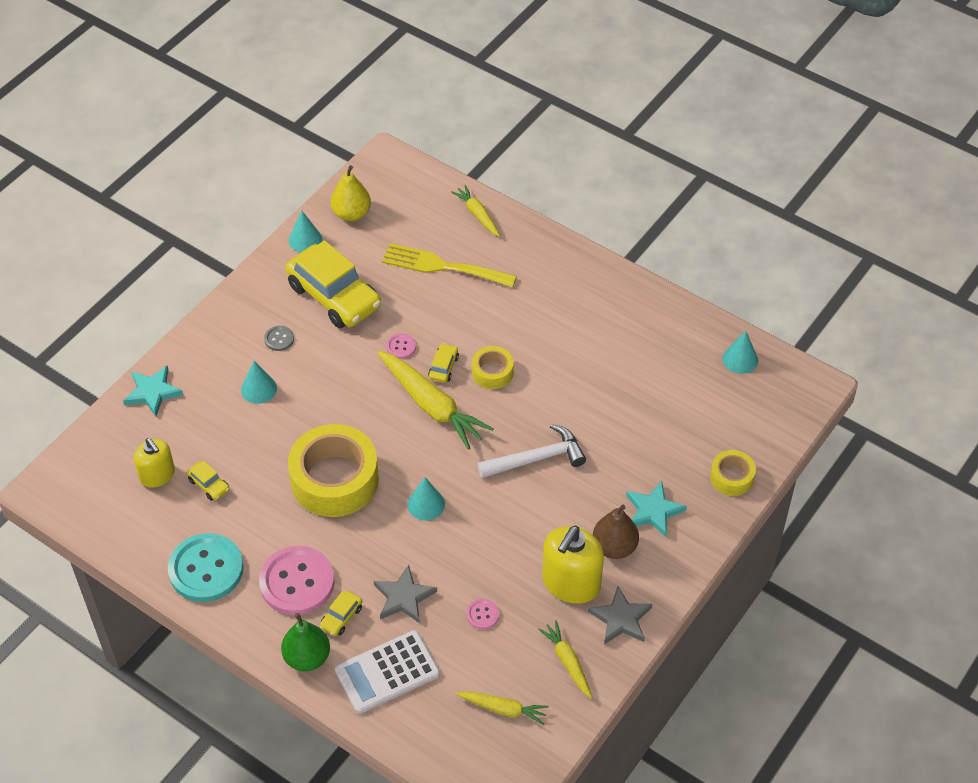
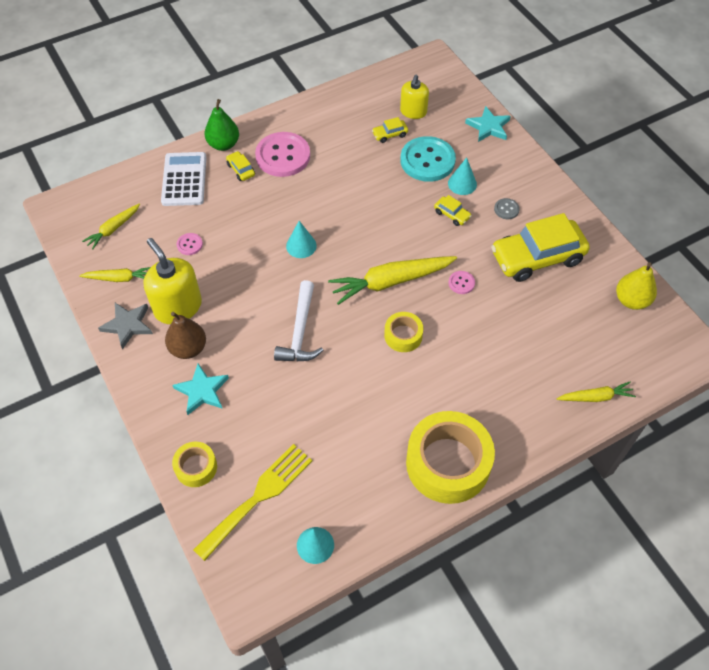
camera: 115 degrees right, 5 degrees up
yellow soap dispenser [134,438,175,488] -> yellow soap dispenser turned 60 degrees counterclockwise [400,75,429,119]
turquoise button [168,533,244,602] -> turquoise button moved to [400,136,456,182]
yellow tape [288,424,379,517] -> yellow tape moved to [406,411,495,504]
turquoise cone [289,210,322,252] -> none
grey star [374,565,437,623] -> none
yellow fork [382,243,517,287] -> yellow fork moved to [193,444,312,561]
yellow car [428,343,459,383] -> yellow car moved to [434,195,472,226]

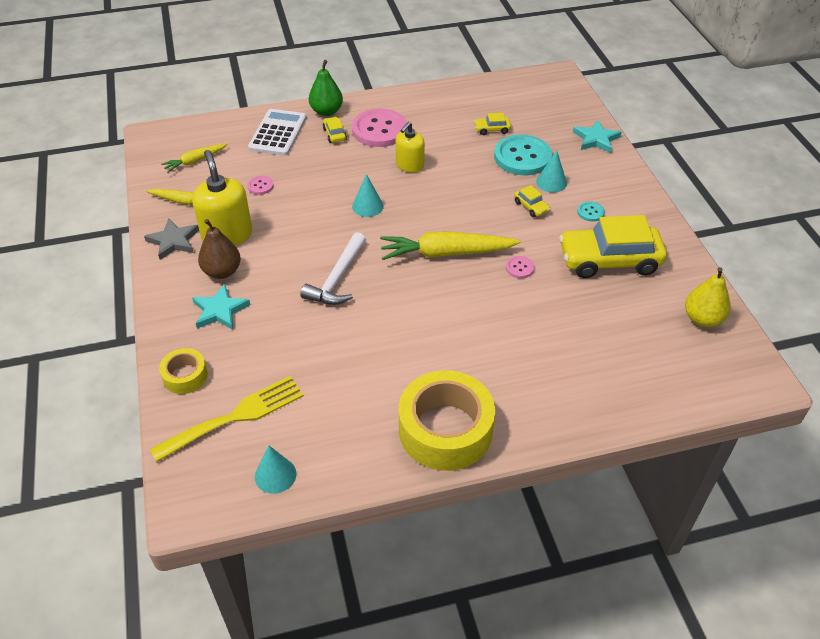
camera: 15 degrees right, 10 degrees down
yellow tape [384,312,423,352] -> none
yellow soap dispenser [400,75,429,119] -> yellow soap dispenser moved to [396,122,425,173]
grey button [494,198,520,219] -> turquoise button [577,201,605,222]
yellow carrot [557,382,636,402] -> none

